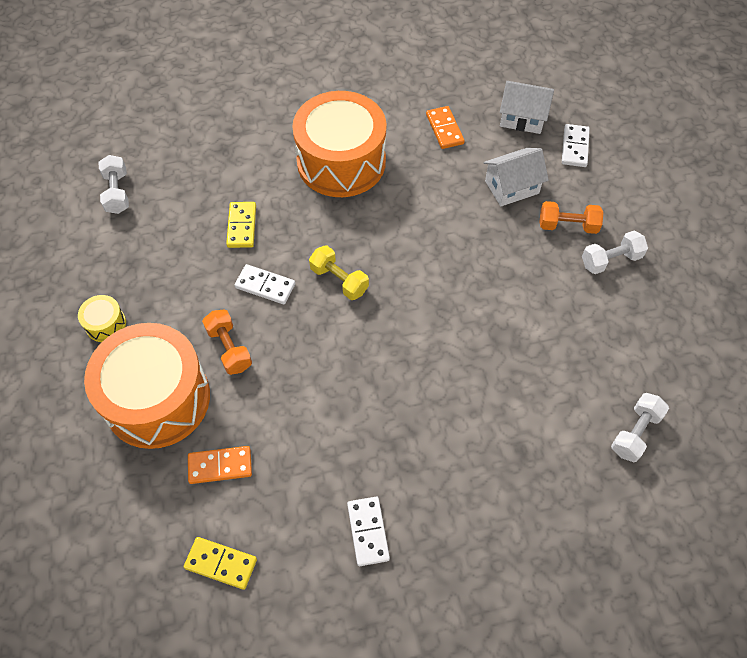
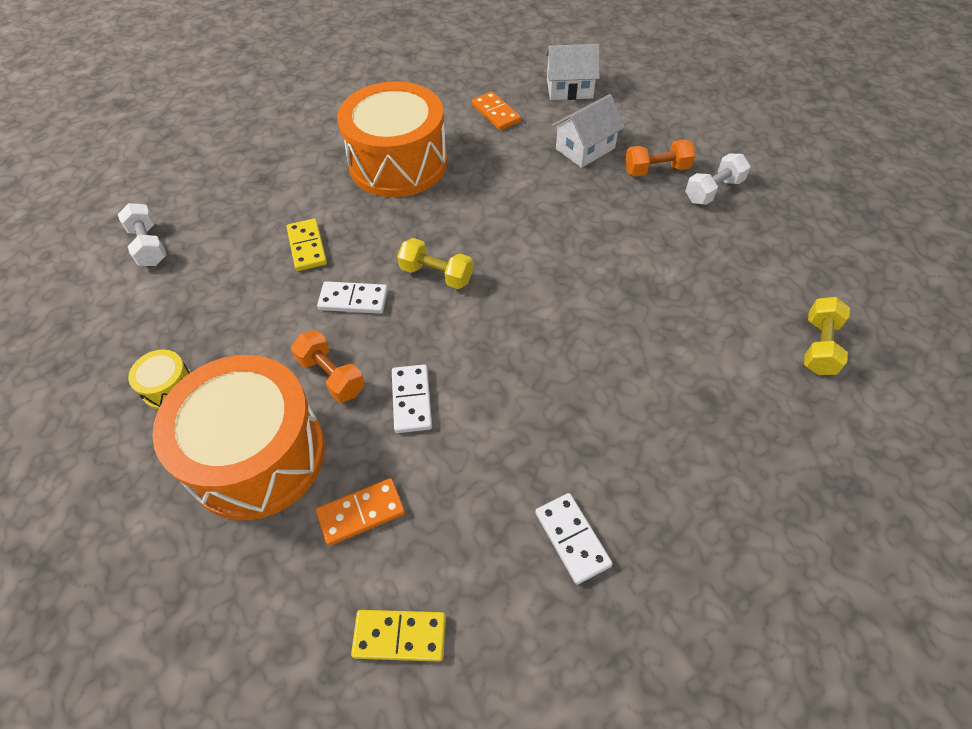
camera: 15 degrees left, 5 degrees down
white domino [562,124,590,167] -> white domino moved to [392,364,432,433]
white dumbbell [611,393,669,462] -> yellow dumbbell [804,297,850,375]

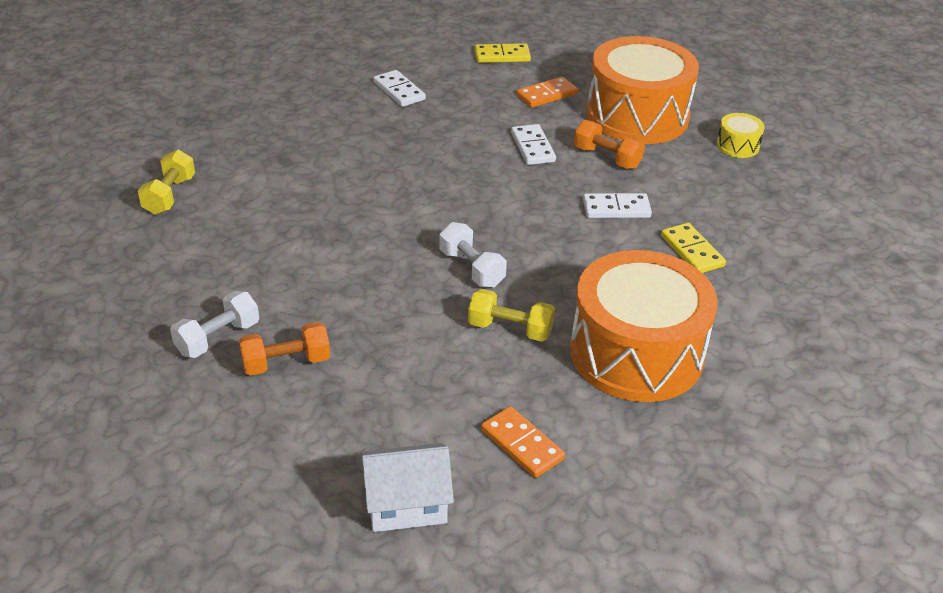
camera: 170 degrees right, 15 degrees down
white dumbbell [118,203,167,266] -> white dumbbell moved to [439,222,507,288]
yellow dumbbell [397,238,473,289] -> yellow dumbbell moved to [468,289,555,342]
white house [552,94,625,168] -> none

